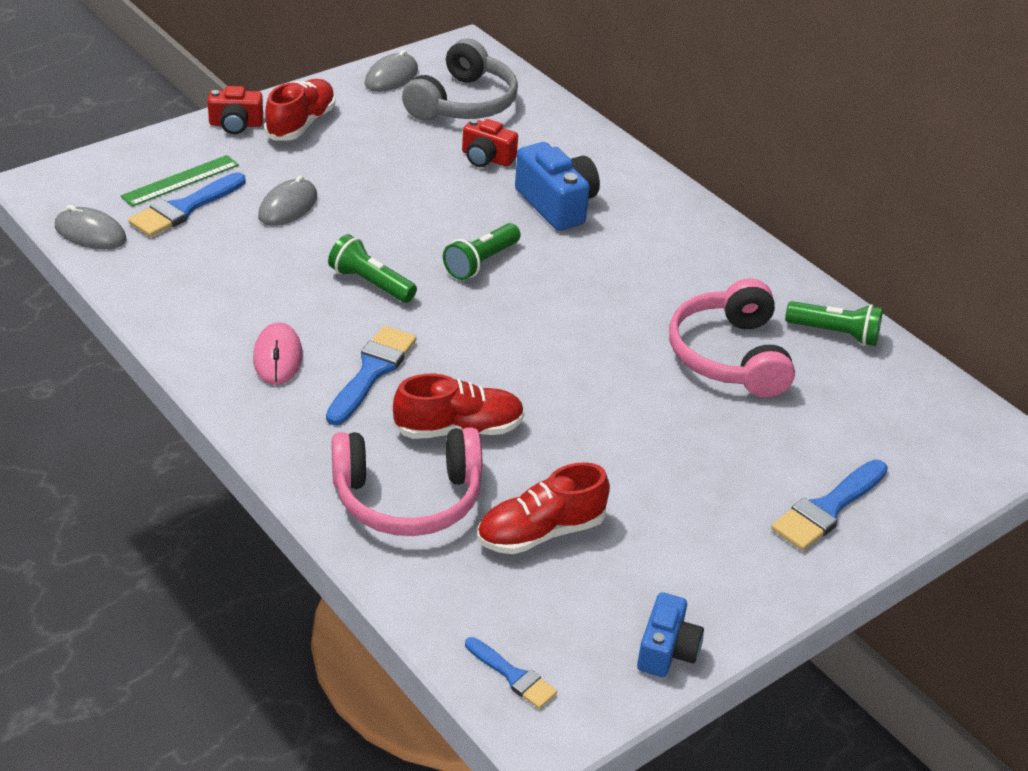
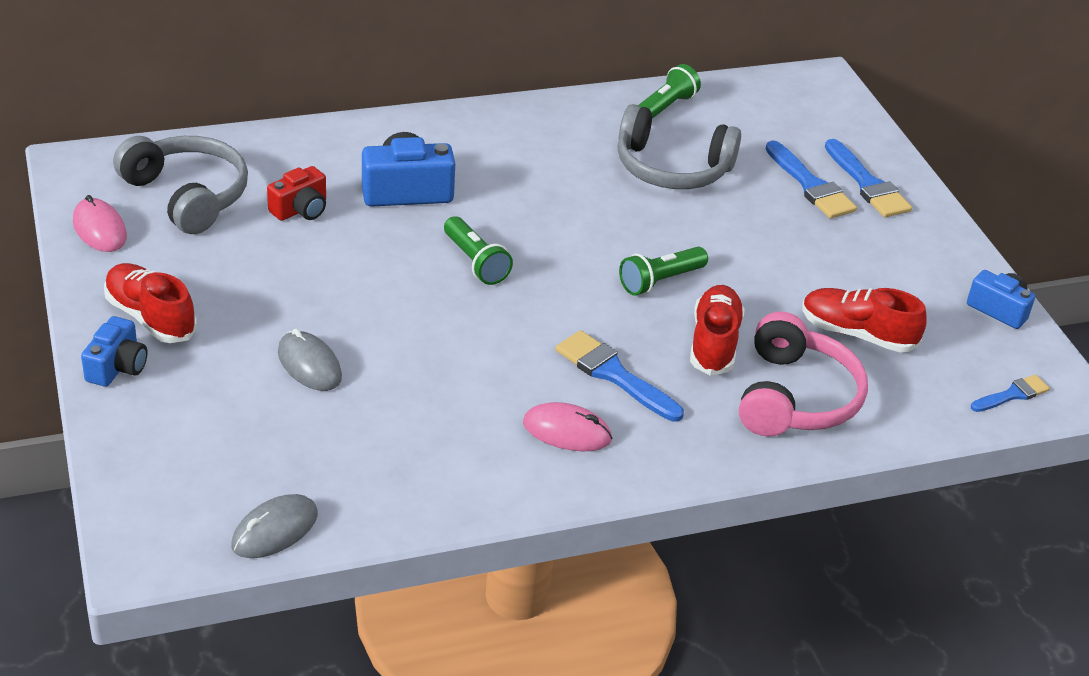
camera: 70 degrees left, 0 degrees up
green ruler [121,155,239,207] -> none
blue brush [128,172,246,237] -> blue brush moved to [766,141,857,219]
red camera [207,86,263,134] -> blue camera [81,316,147,387]
green flashlight [328,234,417,303] -> green flashlight moved to [619,247,708,296]
grey mouse [364,50,418,92] -> pink mouse [73,195,127,252]
red shoe [477,462,610,554] -> red shoe turned 120 degrees clockwise [802,288,927,352]
pink headphones [669,278,795,397] -> grey headphones [618,104,741,189]

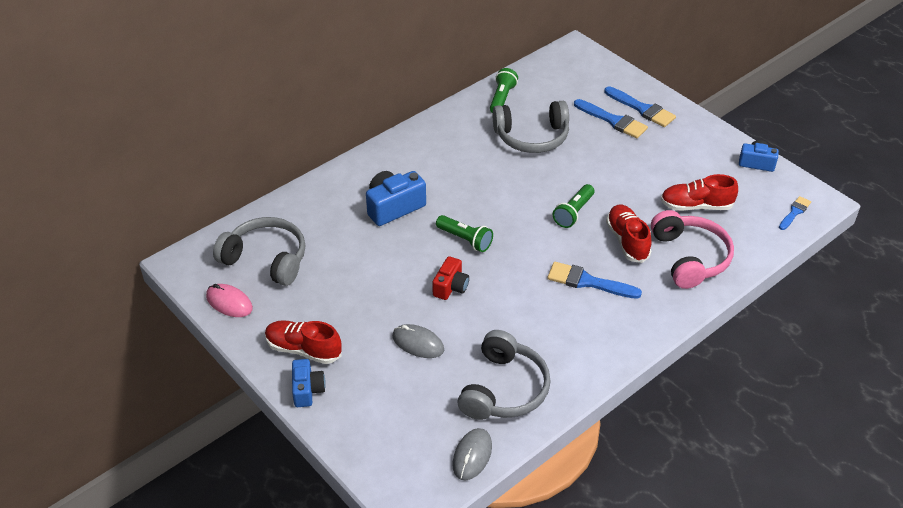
camera: 20 degrees left, 5 degrees up
red camera [267,166,326,221] -> red camera moved to [432,256,469,300]
pink mouse [523,402,612,451] -> none
none -> grey headphones [458,330,551,420]

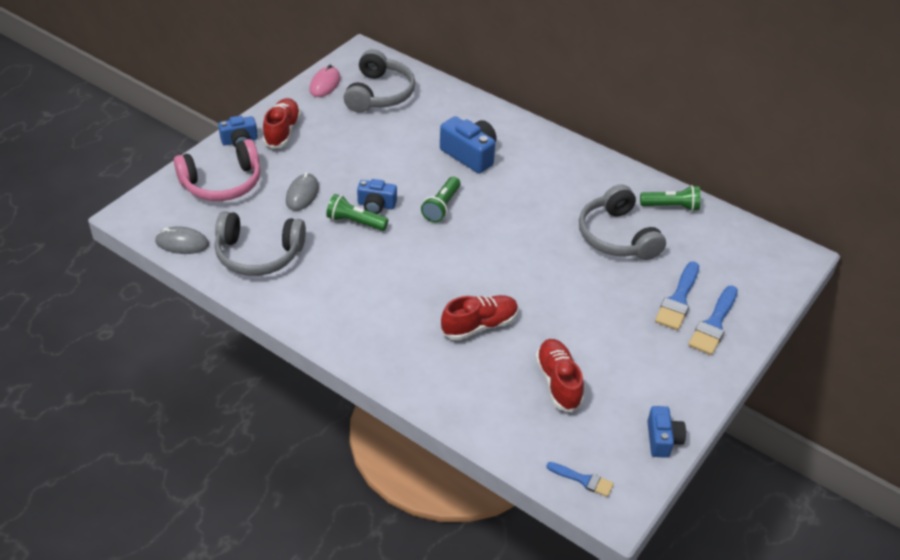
camera: 75 degrees right, 0 degrees up
red camera [432,256,469,300] -> blue camera [357,179,397,214]
blue brush [547,262,642,299] -> none
green flashlight [553,184,594,228] -> green flashlight moved to [326,194,388,231]
pink headphones [651,210,734,289] -> pink headphones moved to [174,139,261,201]

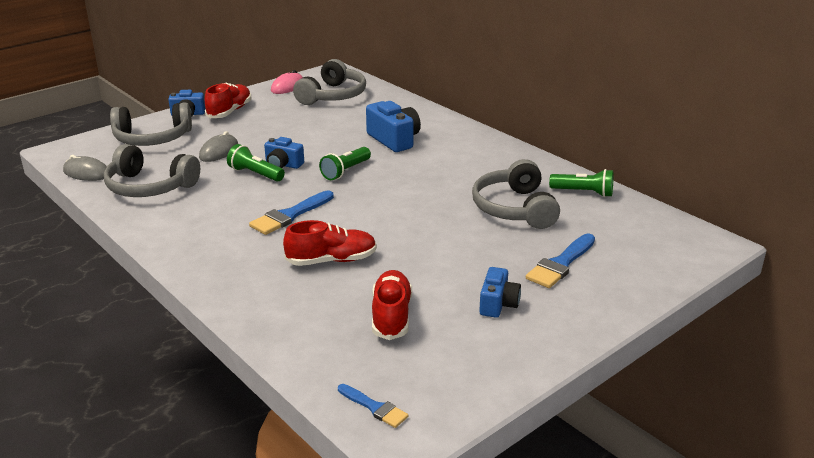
camera: 15 degrees right, 15 degrees down
pink headphones [174,139,261,201] -> grey headphones [110,102,192,146]
blue camera [647,406,686,458] -> blue camera moved to [479,267,521,318]
blue brush [688,285,738,355] -> blue brush moved to [249,190,334,235]

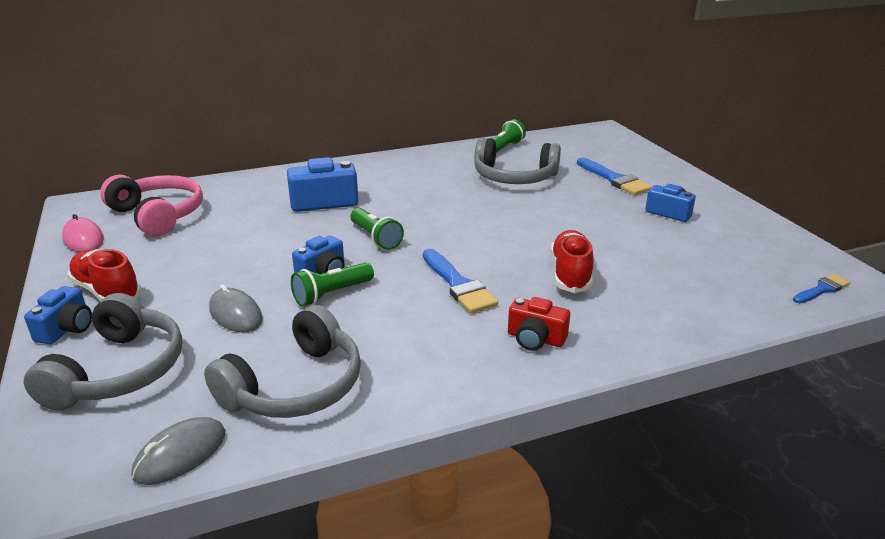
camera: 70 degrees left, 0 degrees up
grey headphones [293,59,366,105] -> pink headphones [100,175,203,237]
red shoe [372,270,412,340] -> none
none -> red camera [508,297,570,351]

